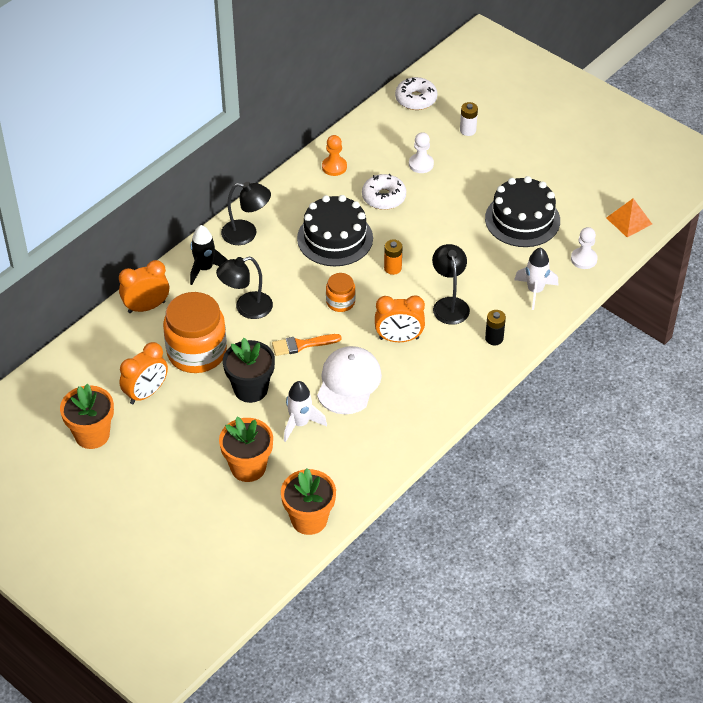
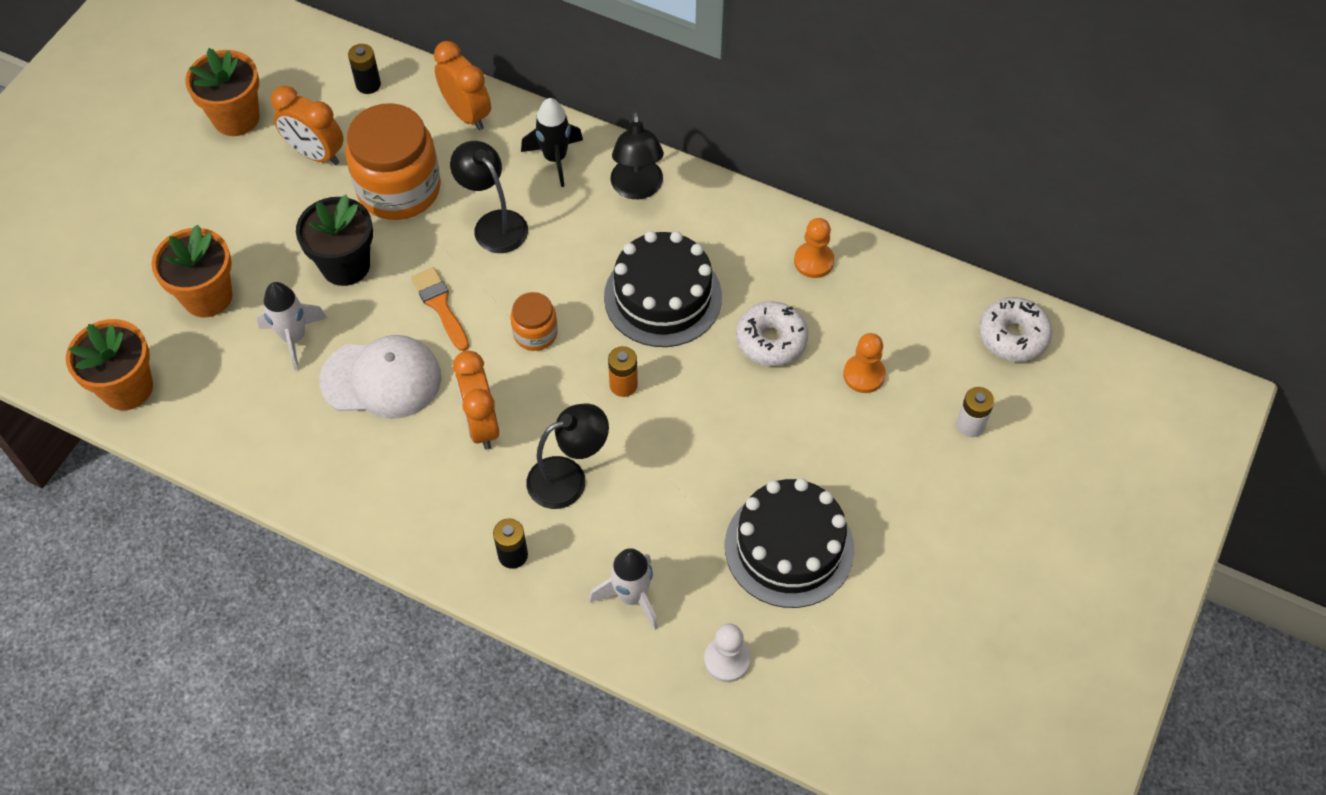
camera: 75 degrees right, 10 degrees up
white pawn [409,132,434,173] -> orange pawn [843,333,886,393]
orange pyramid [606,198,652,237] -> none
none -> black battery [348,44,381,94]

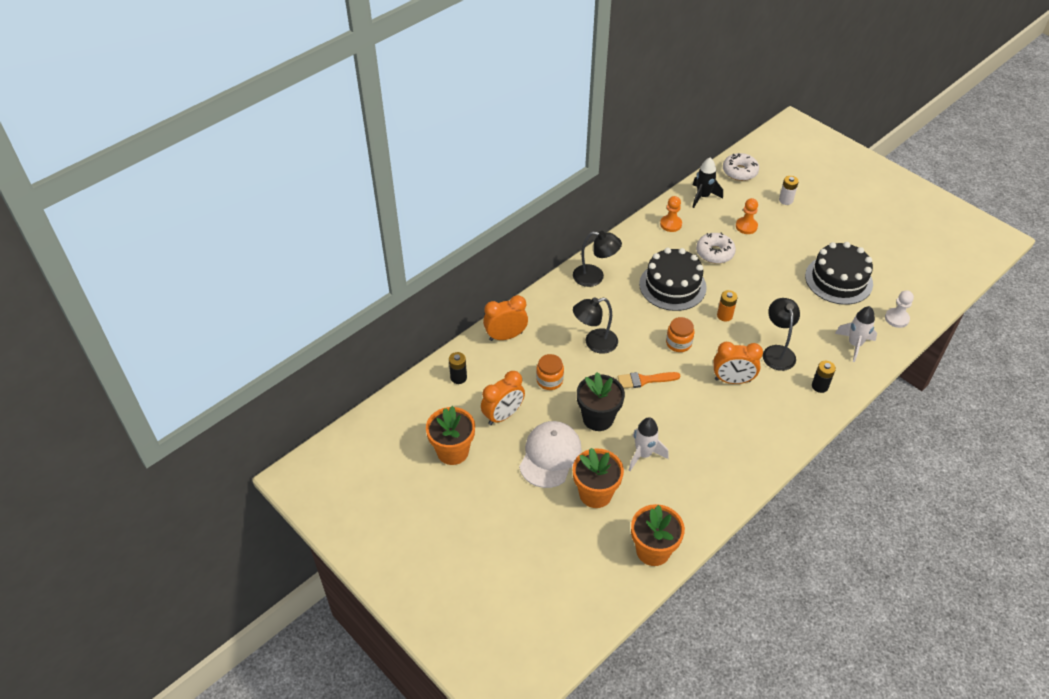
camera: 70 degrees left, 10 degrees down
white cap [319,335,441,419] -> white cap moved to [519,421,582,488]
orange jar [346,103,441,220] -> orange jar [536,354,564,390], size x0.50
black rocket [521,98,583,187] -> black rocket moved to [693,157,723,208]

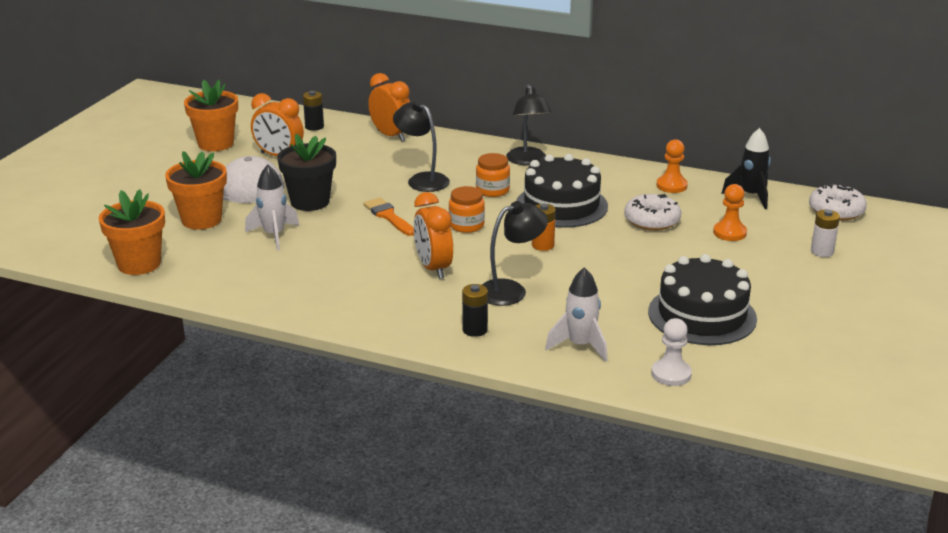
camera: 65 degrees right, 20 degrees down
orange jar [536,354,564,390] -> orange jar moved to [476,153,510,197]

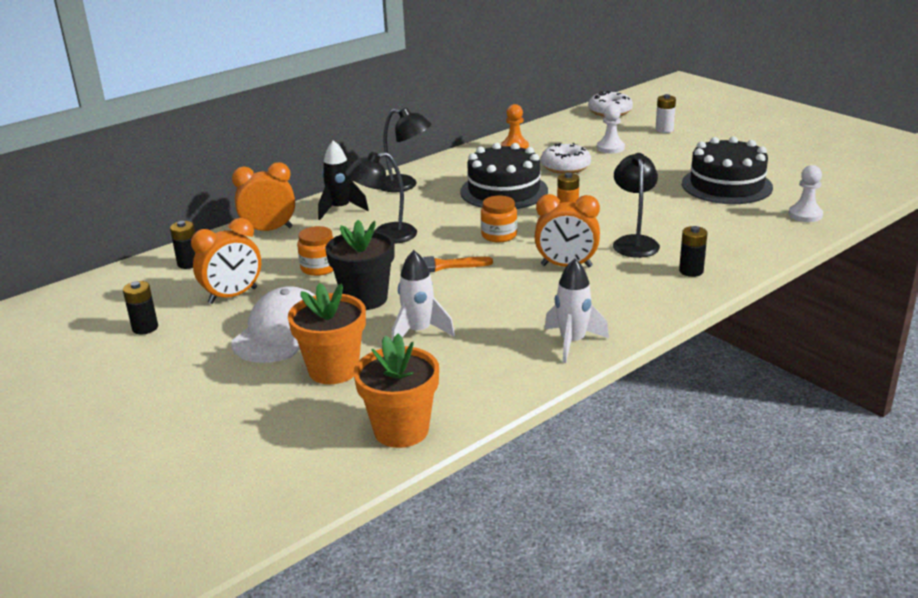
camera: 60 degrees left, 0 degrees up
orange flower pot [184,80,238,151] -> black battery [123,281,158,335]
orange jar [476,153,510,197] -> orange jar moved to [297,226,334,276]
white rocket [545,267,608,362] -> white rocket moved to [544,258,609,363]
orange pawn [713,184,747,241] -> white pawn [597,104,625,153]
black rocket [721,128,771,209] -> black rocket moved to [318,140,369,220]

